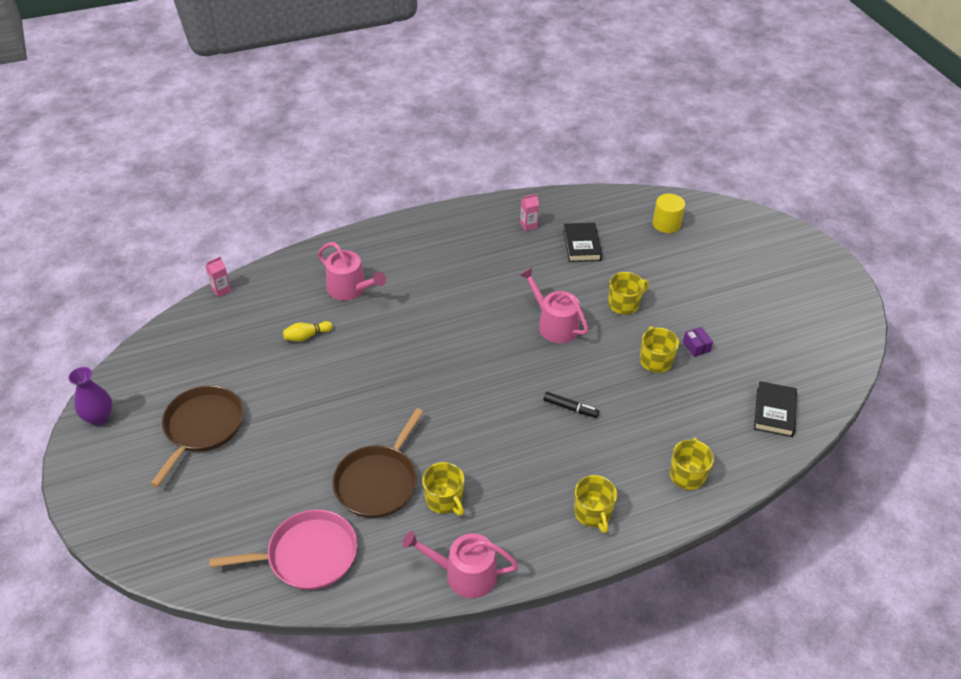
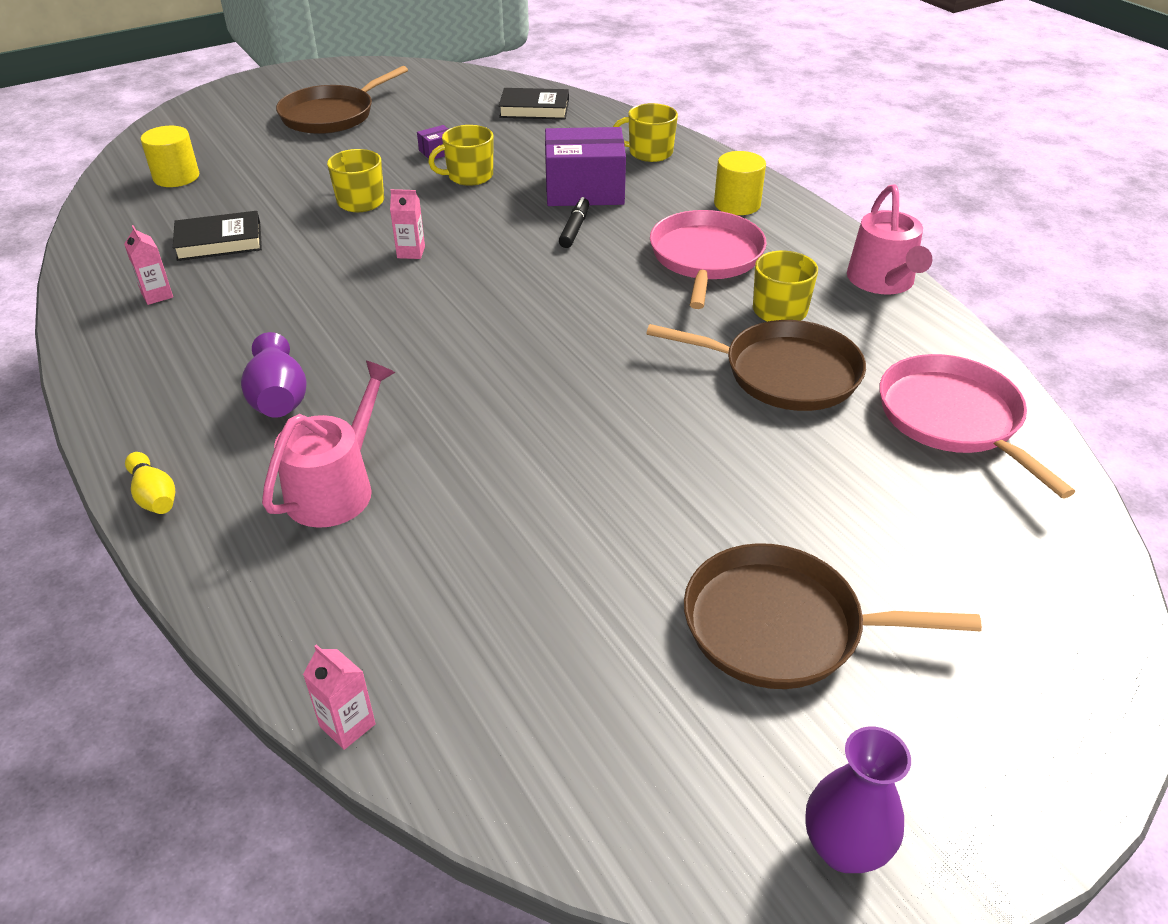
camera: 100 degrees left, 5 degrees down
yellow bowling pin [283,321,333,342] -> yellow bowling pin moved to [125,452,175,514]
pink watering can [520,268,589,343] -> pink carton [390,189,425,259]
yellow mug [574,475,617,533] -> yellow cylinder [714,151,766,215]
none -> purple vase [241,332,307,418]
none -> brown pan [276,66,408,134]
none -> purple box [545,127,626,206]
none -> pink pan [650,210,767,309]

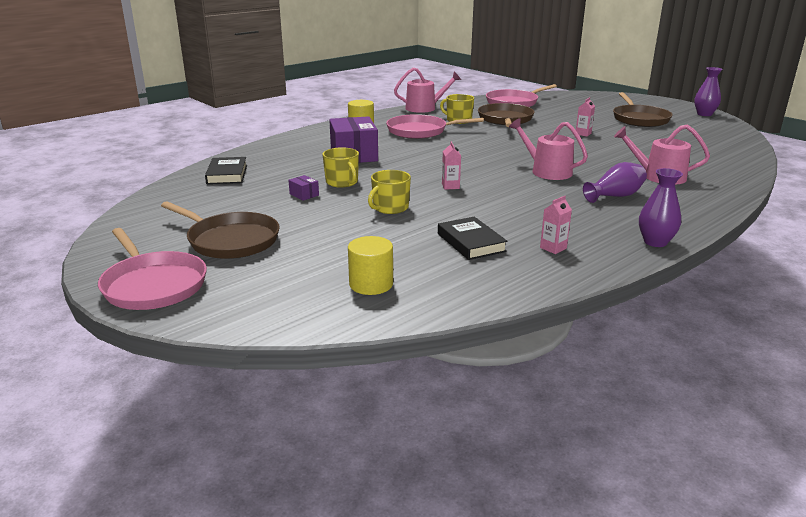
camera: 100 degrees left, 15 degrees down
yellow bowling pin [125,452,175,514] -> none
pink carton [303,644,376,750] -> pink carton moved to [576,97,595,137]
black marker [559,197,589,248] -> none
yellow mug [613,103,678,162] -> none
none -> pink pan [98,228,207,310]
none -> pink watering can [509,118,588,180]
none -> purple vase [639,168,683,247]

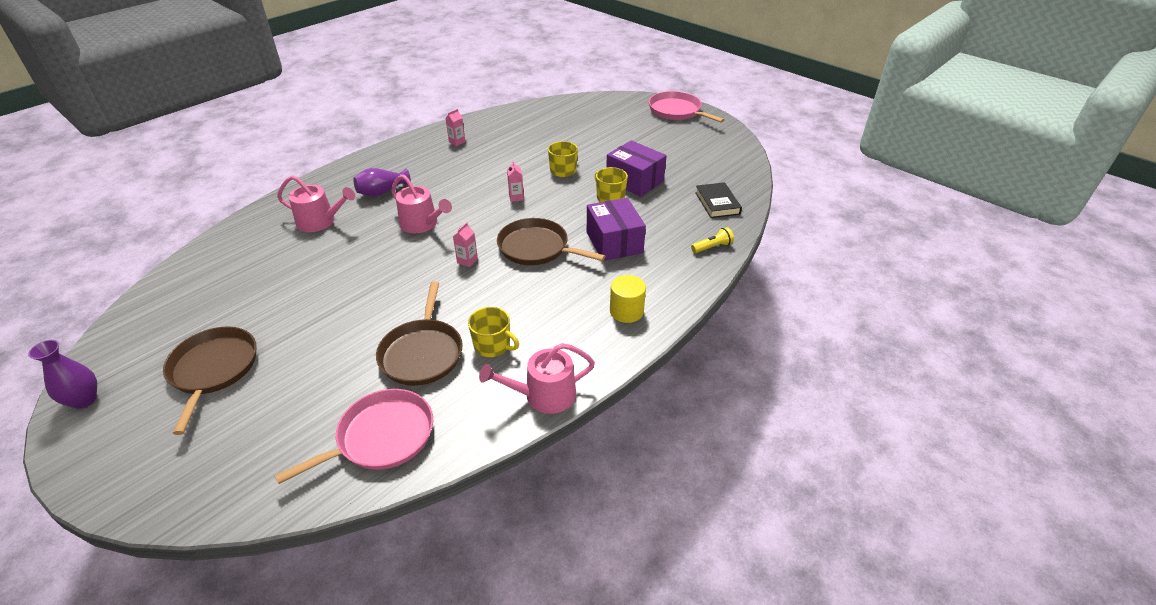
camera: 175 degrees right, 15 degrees up
brown pan [161,202,280,259] -> brown pan moved to [497,218,605,265]
purple box [289,175,319,201] -> purple box [606,140,667,197], size x2.40
yellow cylinder [348,236,393,295] -> none
pink pan [386,114,484,139] -> none
black book [438,217,508,260] -> none
pink carton [576,97,595,137] -> pink carton moved to [453,222,478,267]
purple vase [639,168,683,247] -> none
none -> yellow flashlight [691,227,734,253]

